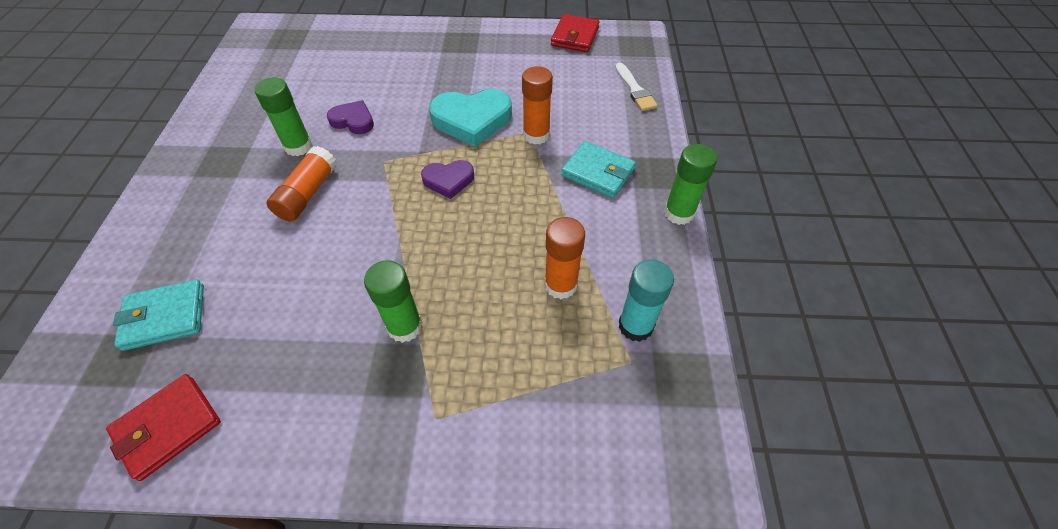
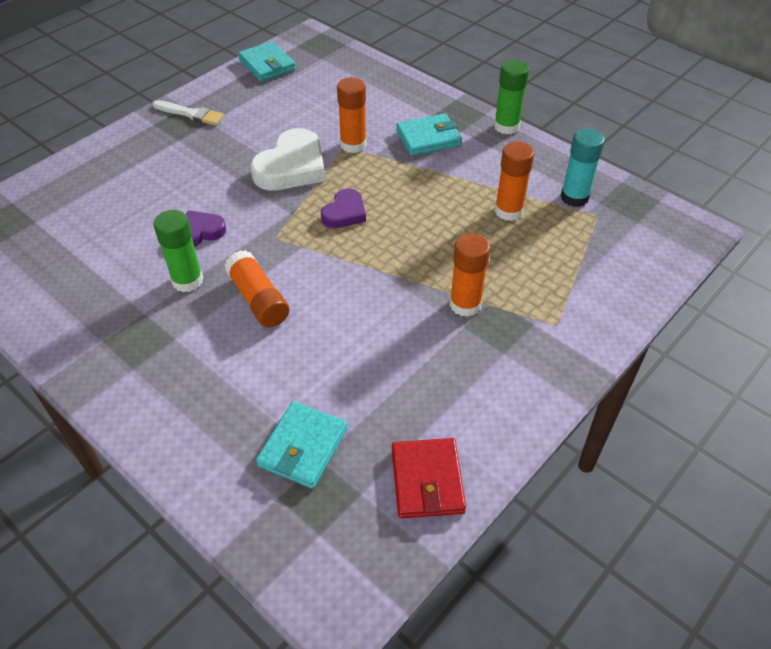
camera: 50 degrees left, 5 degrees down
green glue stick [364,260,423,343] -> orange glue stick [450,233,490,317]
turquoise heart [429,88,512,147] -> white heart [250,128,325,190]
red wallet [551,14,600,52] -> turquoise wallet [238,41,296,82]
white brush [615,63,658,111] -> white brush moved to [153,100,224,125]

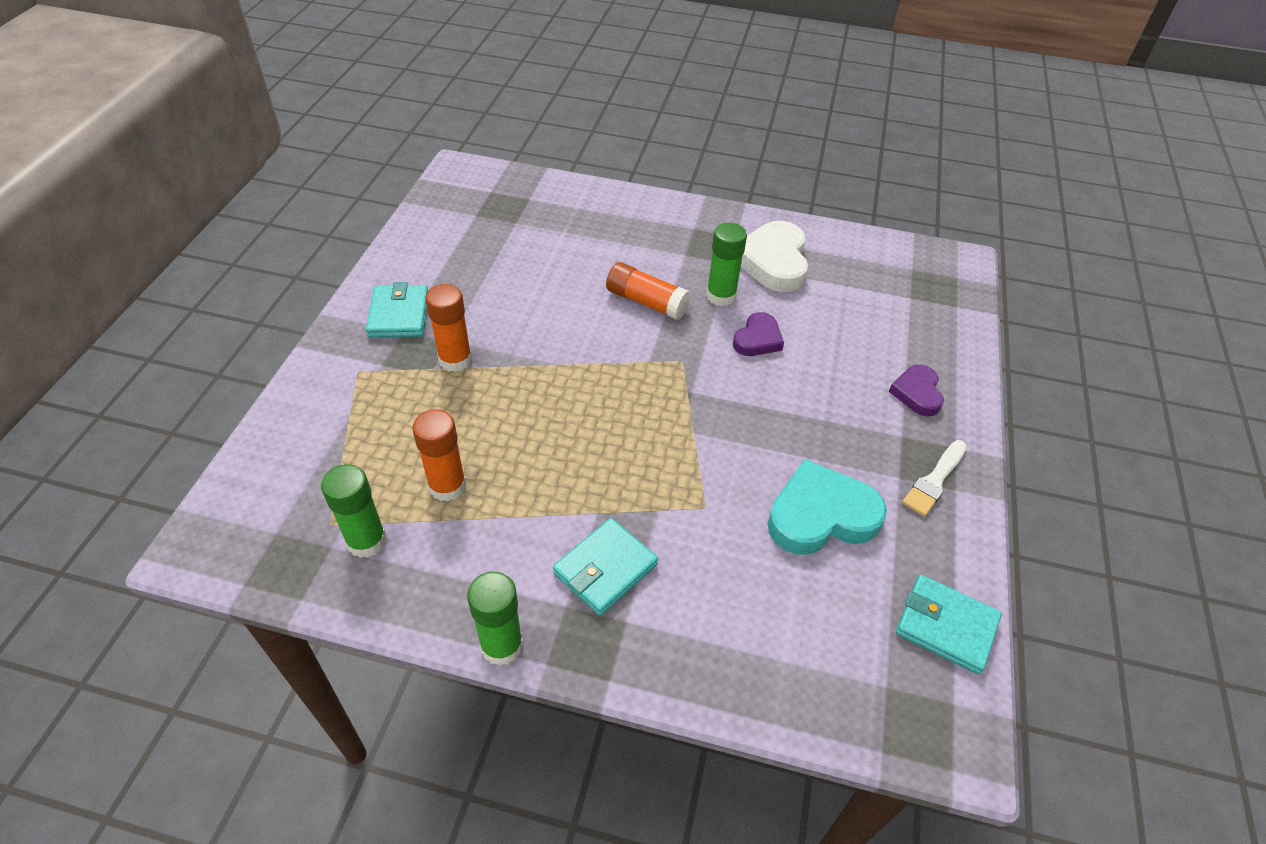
camera: 150 degrees right, 0 degrees up
white brush [153,100,224,125] -> white brush turned 45 degrees counterclockwise [902,440,967,517]
white heart [250,128,325,190] -> white heart moved to [741,221,808,292]
turquoise wallet [256,401,347,489] -> turquoise wallet moved to [366,282,428,338]
purple heart [321,189,366,228] -> purple heart moved to [889,364,944,416]
orange glue stick [337,77,367,153] -> none
red wallet [392,438,466,518] -> none
turquoise glue stick [561,128,605,207] -> green glue stick [321,464,387,558]
none -> turquoise heart [767,459,887,555]

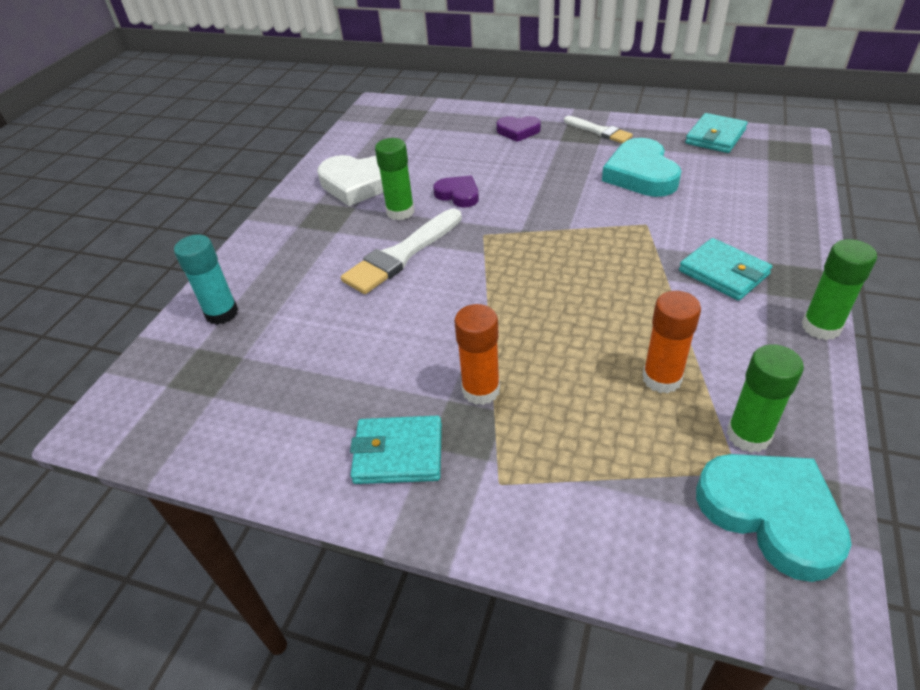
camera: 80 degrees left, 5 degrees down
orange glue stick [606,262,691,320] -> white brush [341,209,462,294]
none -> turquoise glue stick [174,234,239,325]
none -> turquoise heart [696,454,852,582]

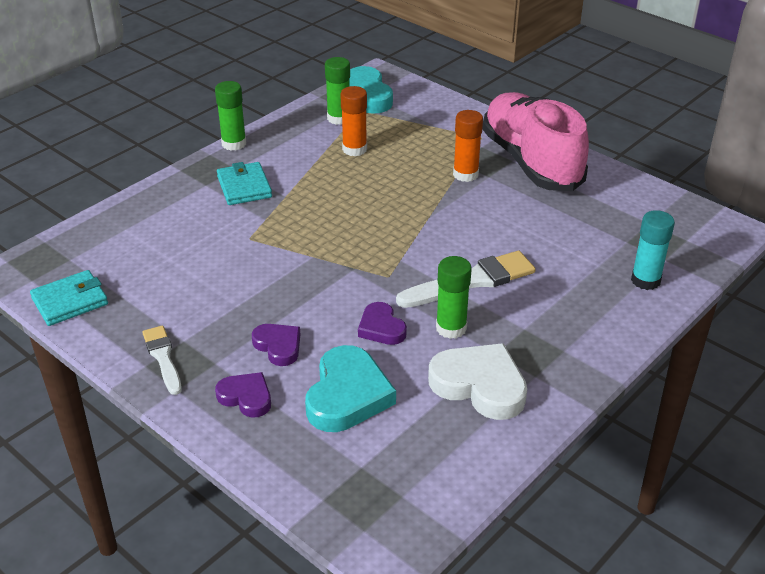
camera: 160 degrees left, 5 degrees down
turquoise wallet [350,416,442,484] -> pink shoe [482,92,589,191]
turquoise heart [602,138,681,197] -> turquoise heart moved to [305,345,396,432]
none -> purple heart [252,324,300,366]

